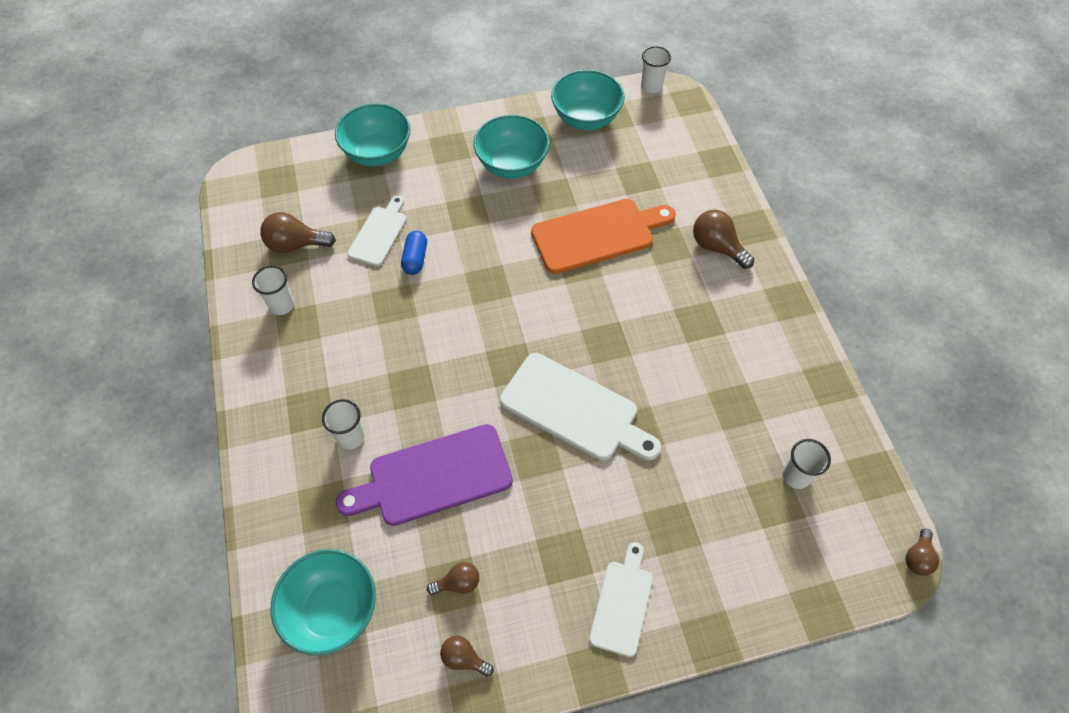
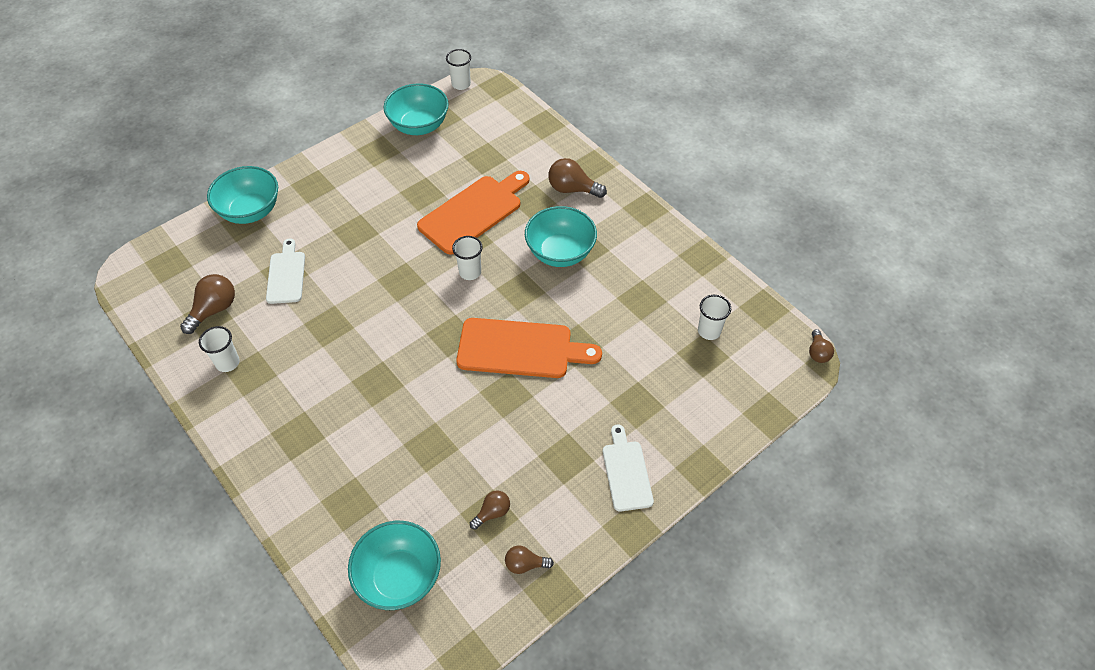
camera: 25 degrees left, 5 degrees down
brown light bulb [260,212,336,253] -> brown light bulb turned 150 degrees clockwise [180,274,235,334]
white cup [322,399,365,449] -> white cup moved to [452,236,483,280]
purple cutting board [336,424,513,526] -> none
blue capsule [401,231,427,275] -> none
turquoise bowl [473,115,550,179] -> turquoise bowl moved to [525,206,597,267]
white cutting board [500,353,661,461] -> orange cutting board [456,318,602,378]

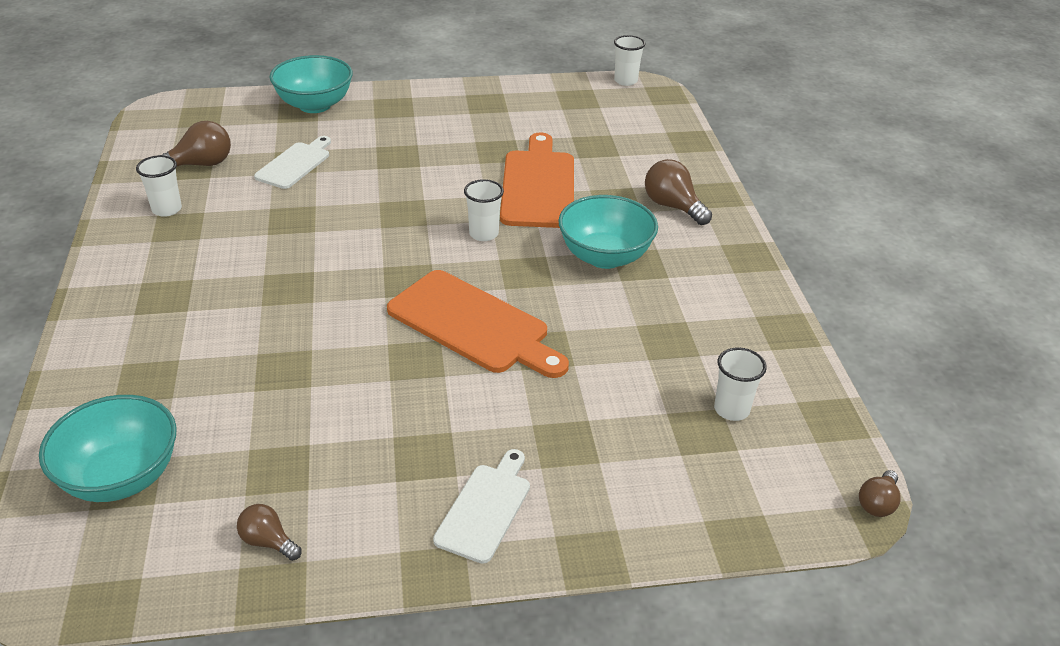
camera: 30 degrees right, 15 degrees down
turquoise bowl [384,83,449,135] -> none
orange cutting board [417,171,530,255] -> orange cutting board turned 75 degrees counterclockwise [500,133,574,228]
brown light bulb [470,490,510,530] -> none

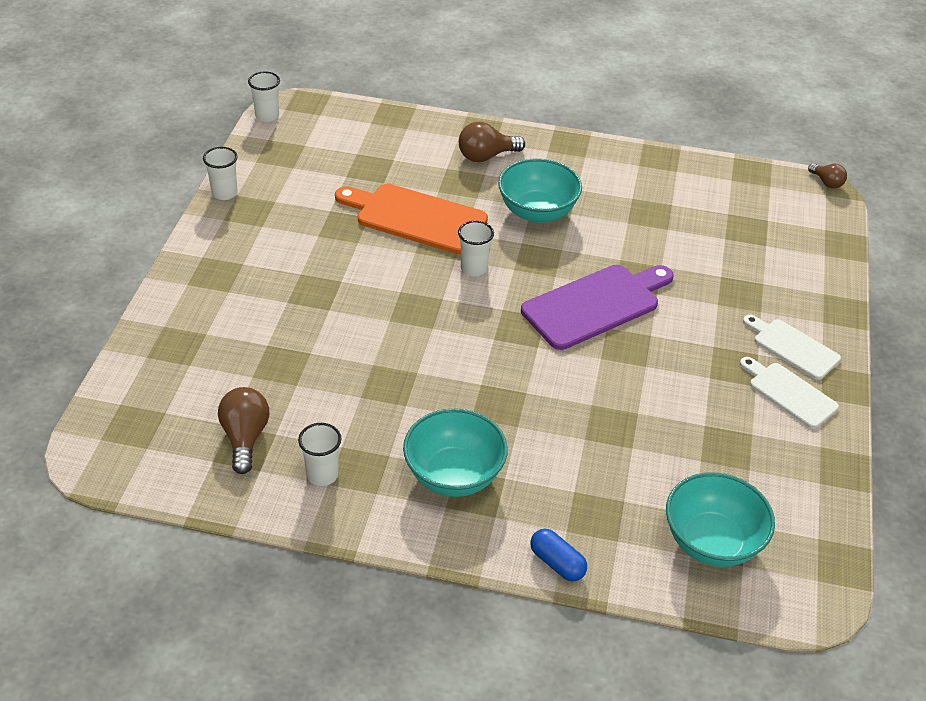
camera: 70 degrees left, 5 degrees up
brown light bulb [237,504,301,561] -> none
white cutting board [254,136,331,189] -> white cutting board moved to [740,357,839,429]
turquoise bowl [270,55,353,113] -> turquoise bowl moved to [403,408,508,497]
orange cutting board [387,270,569,378] -> purple cutting board [521,265,674,350]
white cup [714,347,767,421] -> white cup moved to [203,147,238,200]
none -> blue capsule [530,529,587,581]

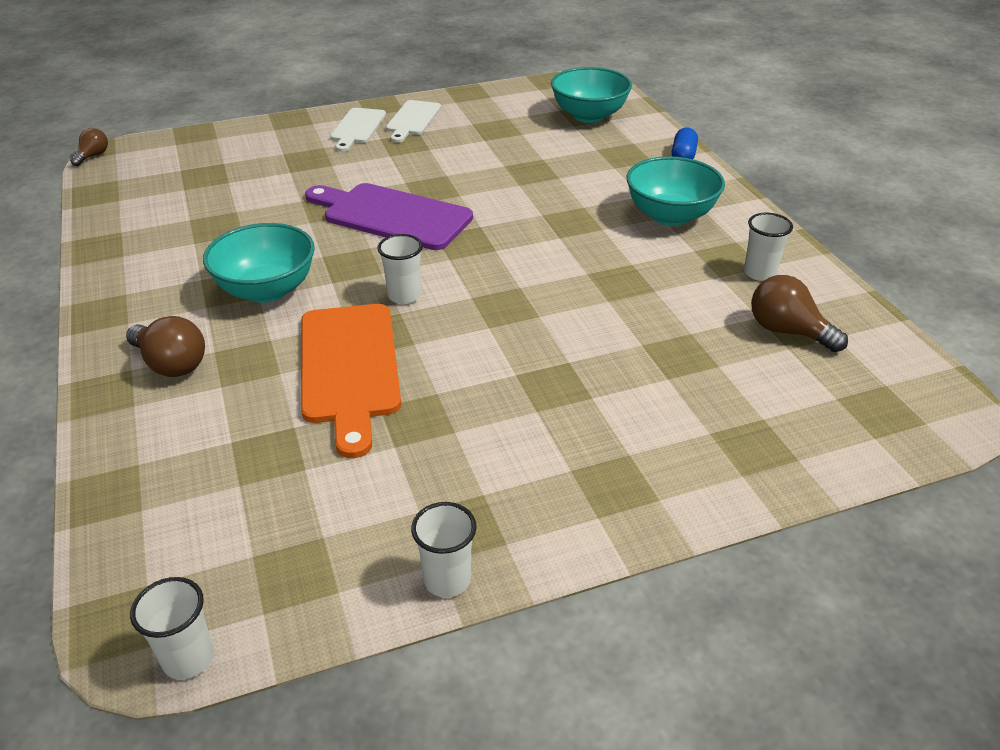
camera: 120 degrees left, 5 degrees down
brown light bulb [218,387,269,474] -> brown light bulb turned 75 degrees clockwise [751,275,848,352]

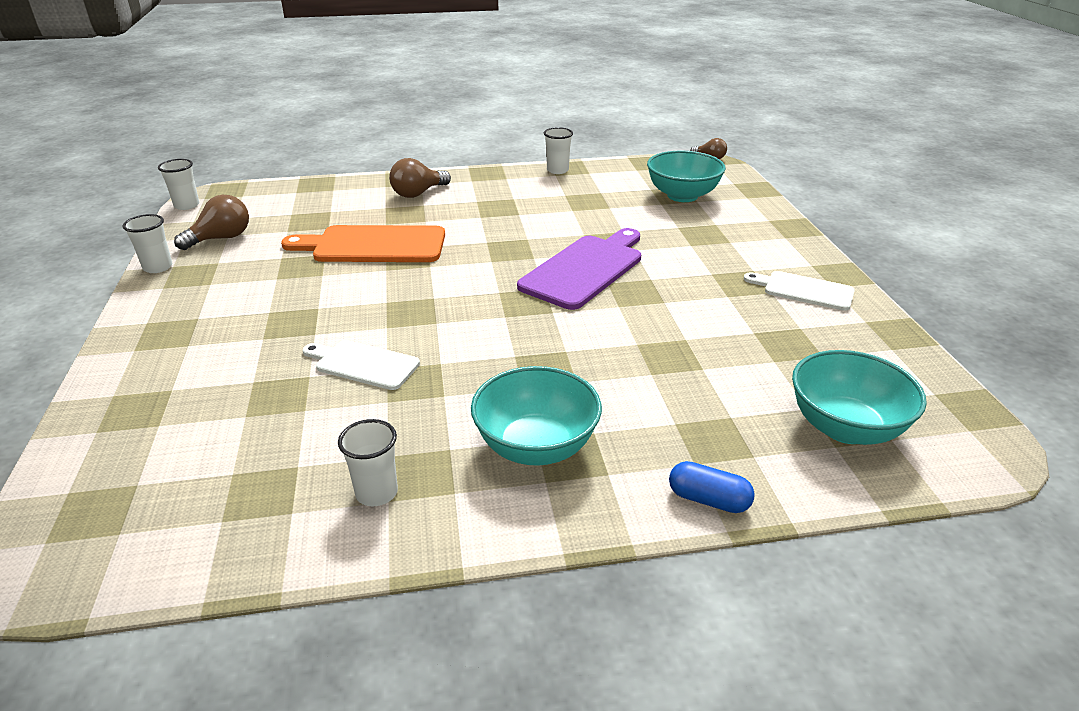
camera: 100 degrees right, 5 degrees down
turquoise bowl [203,223,315,303] -> turquoise bowl moved to [647,151,726,202]
white cutting board [330,108,386,152] -> white cutting board moved to [303,340,420,390]
white cup [377,234,423,304] -> white cup moved to [544,127,573,174]
brown light bulb [751,275,848,352] -> brown light bulb moved to [174,195,249,250]

